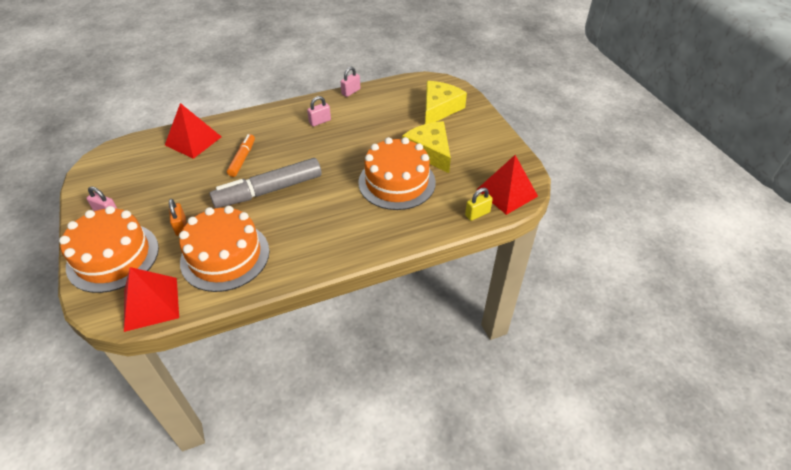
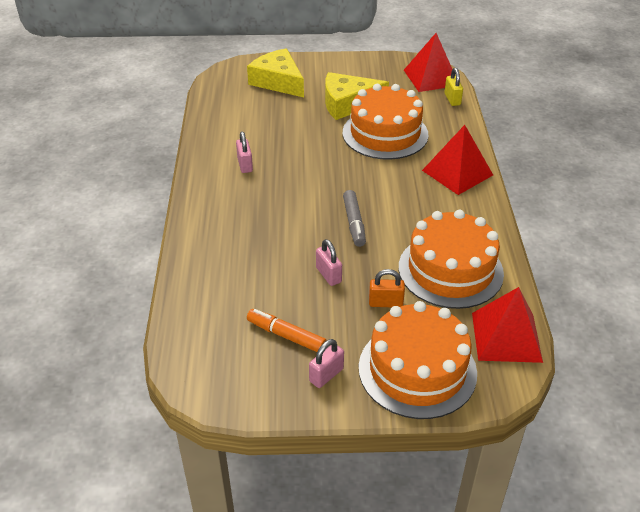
camera: 70 degrees left, 5 degrees down
red pyramid [165,103,222,159] -> red pyramid moved to [422,125,493,195]
grey marker [210,158,322,208] -> grey marker [343,190,366,247], size x0.54
orange marker [227,134,255,177] -> orange marker moved to [247,309,327,352]
pink padlock [341,67,360,97] -> pink padlock moved to [316,239,342,286]

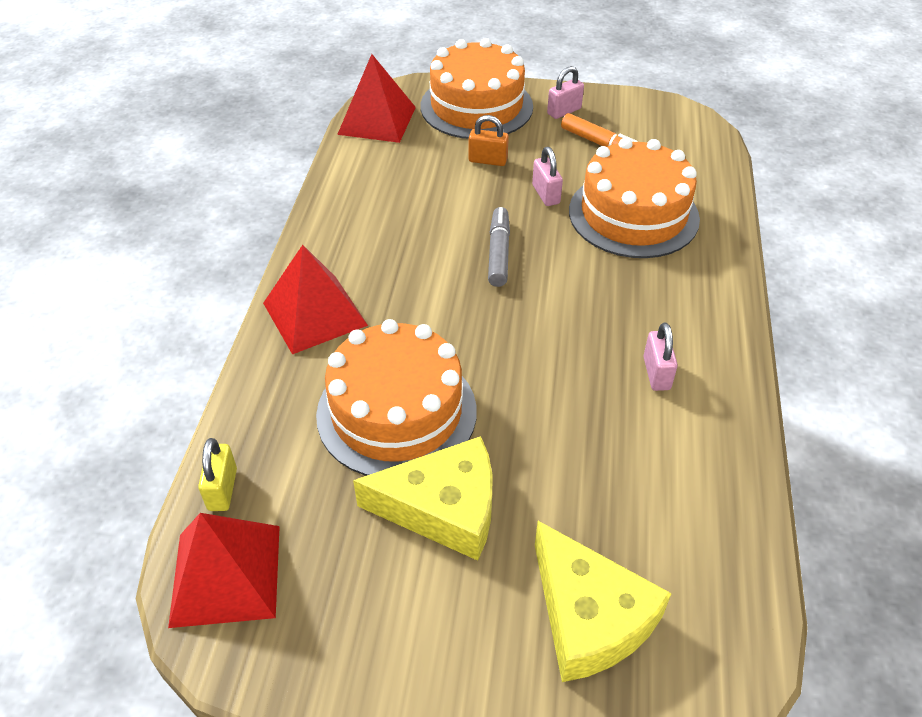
camera: 170 degrees left, 5 degrees up
orange cake [399,210,504,309] -> orange cake moved to [569,138,700,258]

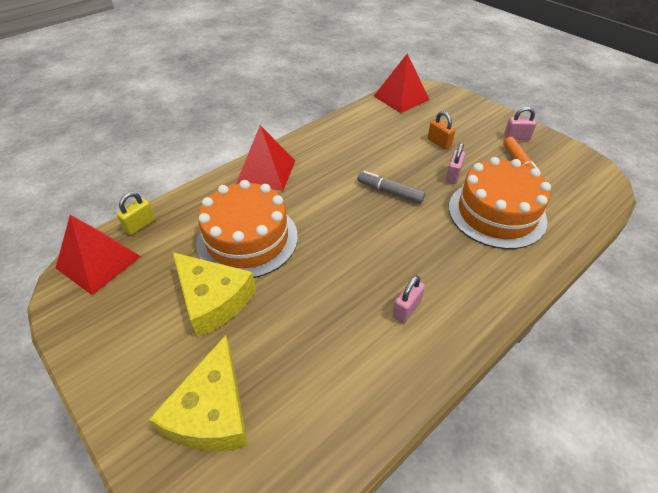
camera: 40 degrees right, 0 degrees up
orange cake [421,38,533,139] -> none
grey marker [488,207,510,287] -> grey marker turned 105 degrees counterclockwise [357,171,425,204]

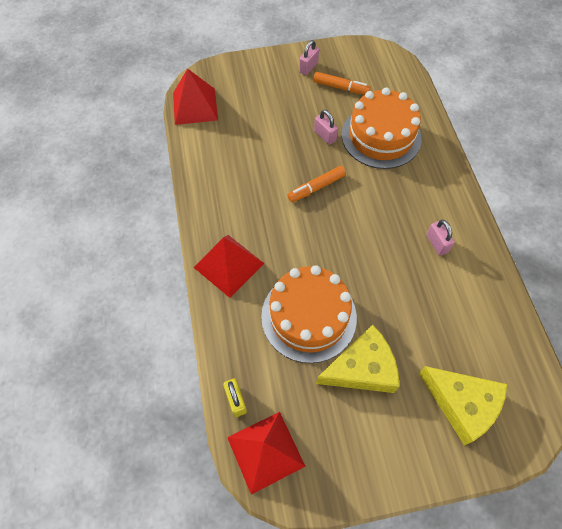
camera: 60 degrees left, 15 degrees up
grey marker [357,171,425,204] -> orange marker [287,166,346,202]
orange padlock [428,111,455,149] -> none

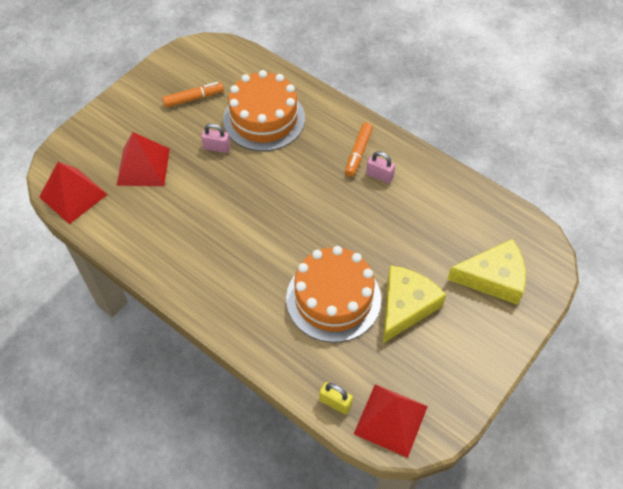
camera: 40 degrees left, 5 degrees down
red pyramid [194,235,264,298] -> red pyramid moved to [116,132,170,186]
orange marker [287,166,346,202] -> orange marker moved to [345,123,373,177]
pink padlock [299,40,319,75] -> none

